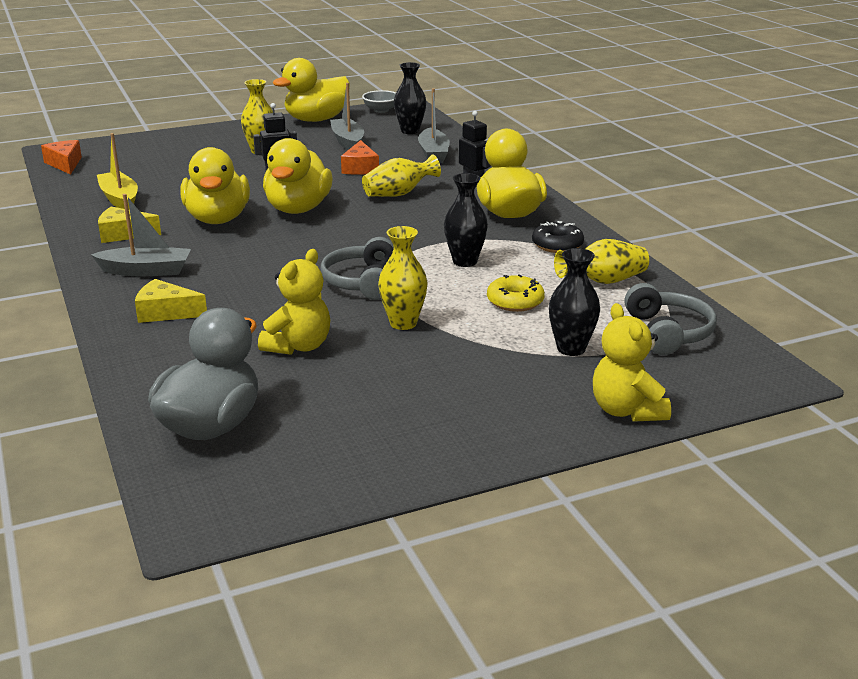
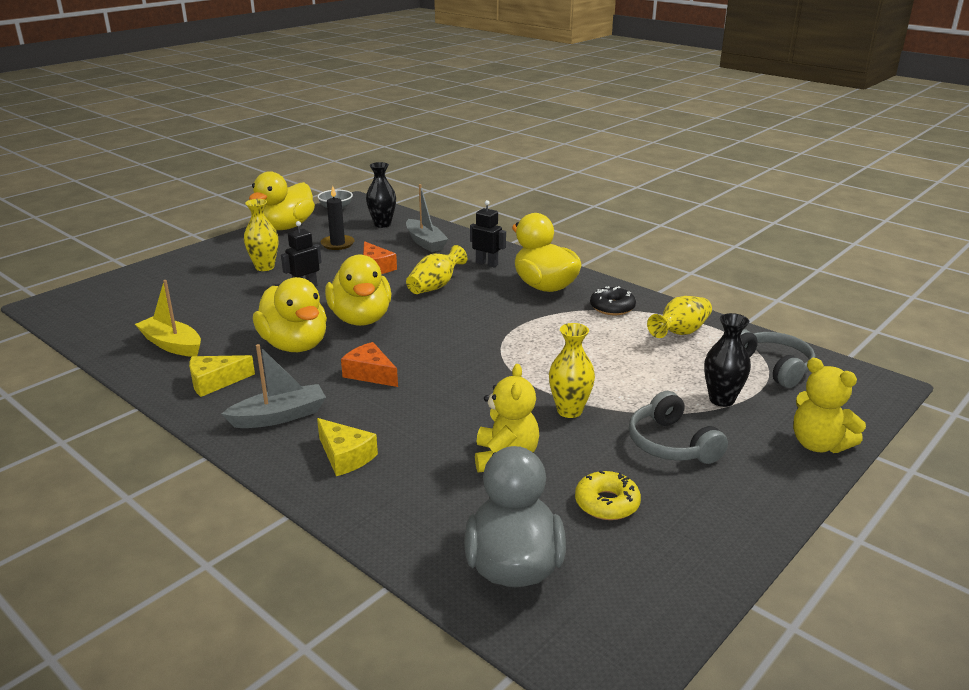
camera: 25 degrees left, 0 degrees up
orange cheese [41,140,82,175] -> orange cheese moved to [341,342,398,387]
yellow cheese [135,279,207,323] -> yellow cheese turned 120 degrees counterclockwise [317,418,378,476]
grey headphones [321,237,394,300] -> grey headphones moved to [629,391,728,464]
grey boat [330,83,364,150] -> black candle [321,186,355,250]
black vase [444,173,488,267] -> none
yellow donut [487,274,545,312] -> yellow donut moved to [575,471,641,520]

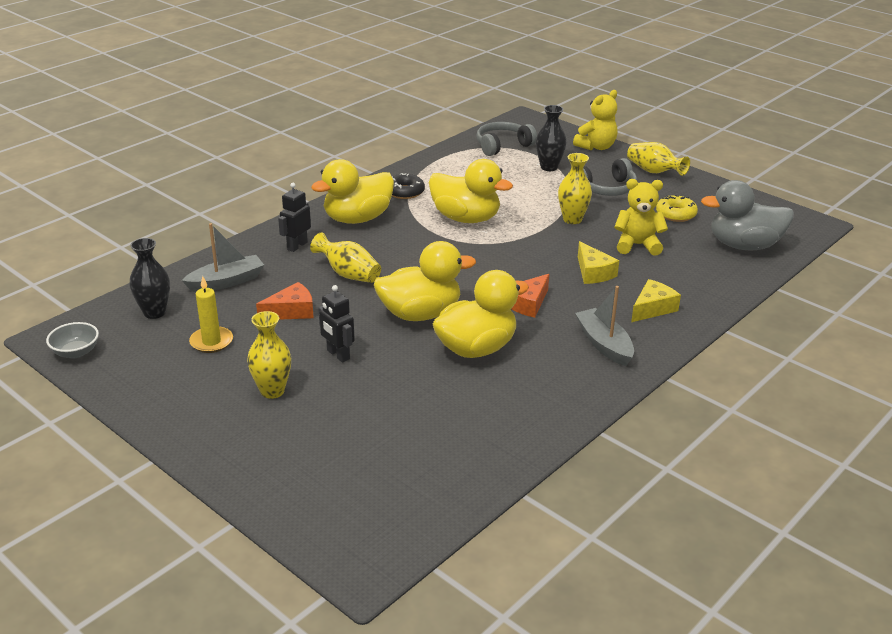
camera: 90 degrees left, 5 degrees up
yellow boat [135,280,201,357] -> none
yellow cheese [189,355,255,397] -> yellow cheese moved to [578,241,619,284]
yellow duck [249,171,315,230] -> yellow duck moved to [429,159,513,223]
black candle [321,186,355,250] -> yellow candle [189,276,233,353]
yellow vase [647,296,712,338] -> yellow vase moved to [627,142,690,176]

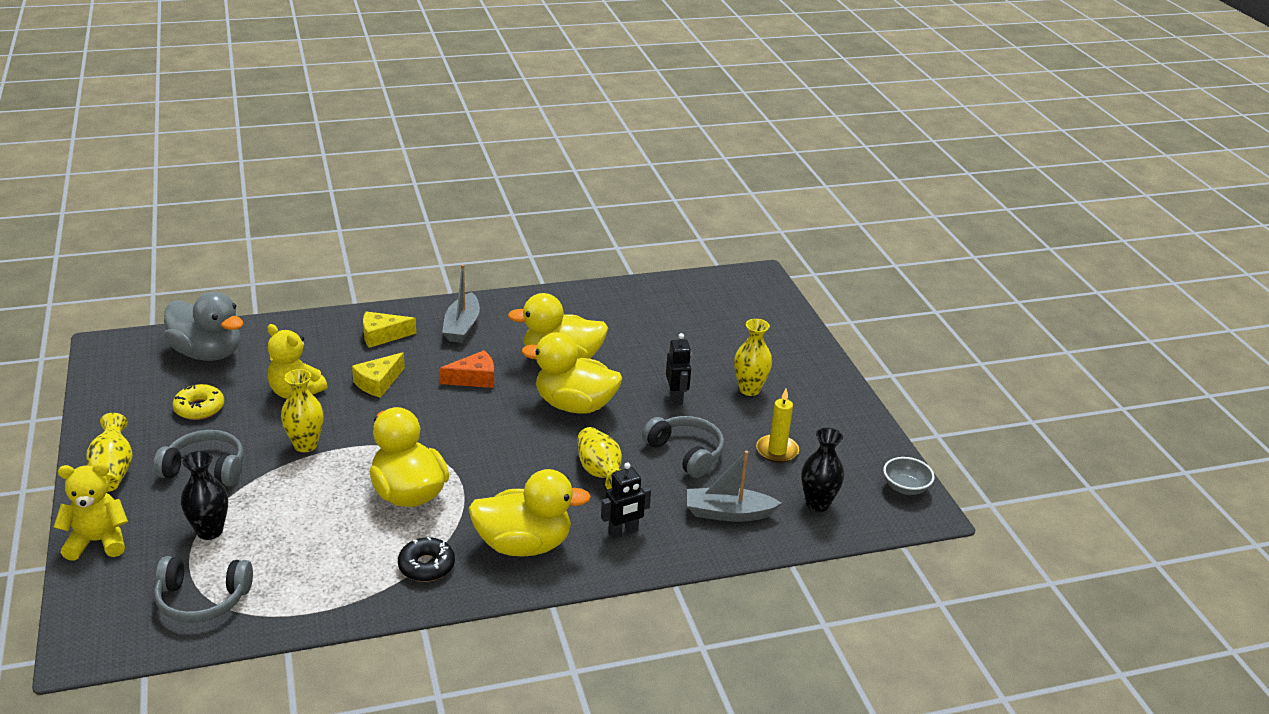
camera: 150 degrees left, 0 degrees up
orange cheese [256,282,314,320] -> grey headphones [642,416,724,478]
yellow cheese [578,241,619,284] -> yellow cheese turned 150 degrees counterclockwise [352,352,405,398]

